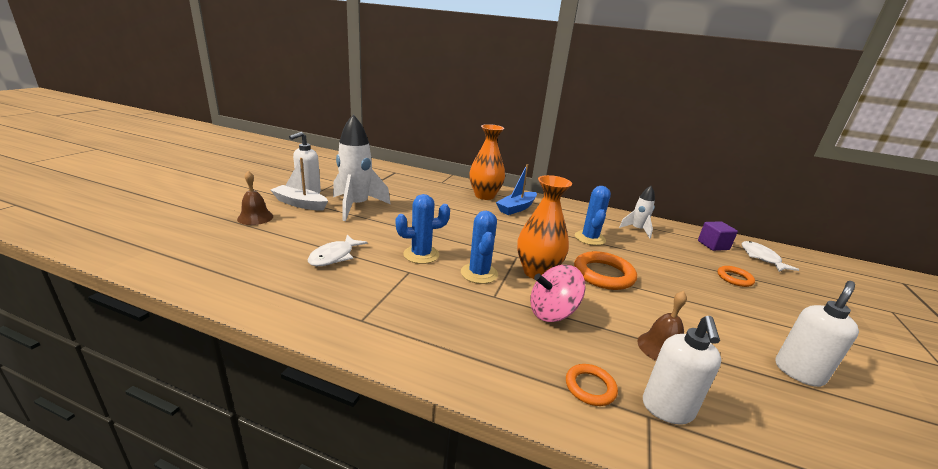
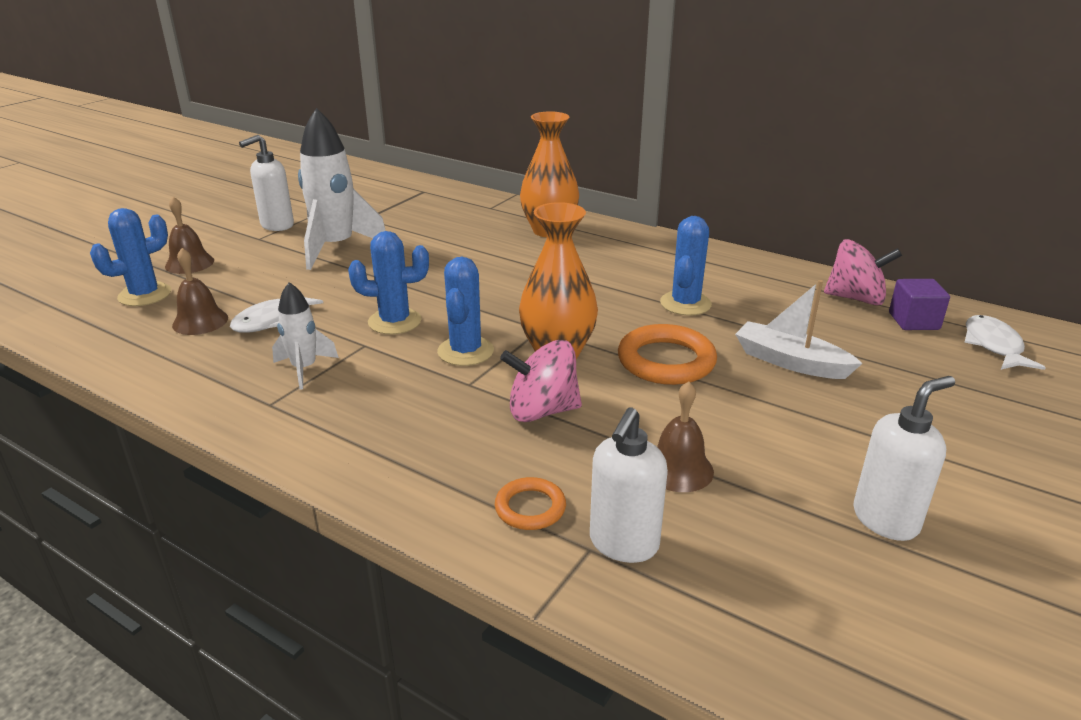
camera: 15 degrees right, 5 degrees up
white boat [270,158,328,210] -> white boat moved to [735,280,863,379]
blue boat [496,164,537,215] -> none
white rocket [619,186,655,238] -> white rocket moved to [272,282,339,390]
orange ring [717,266,755,287] -> none
none -> blue cactus [90,208,171,306]
none -> brown bell [172,248,228,335]
none -> pink spinning top [824,239,902,305]

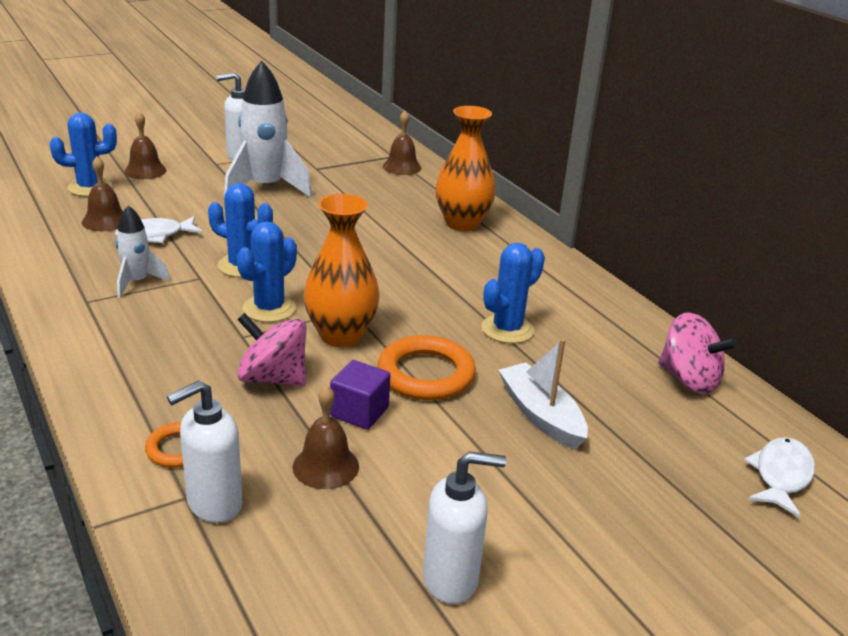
camera: 25 degrees right, 0 degrees up
purple cube [889,279,950,330] -> purple cube moved to [330,360,390,430]
none -> brown bell [383,111,421,175]

